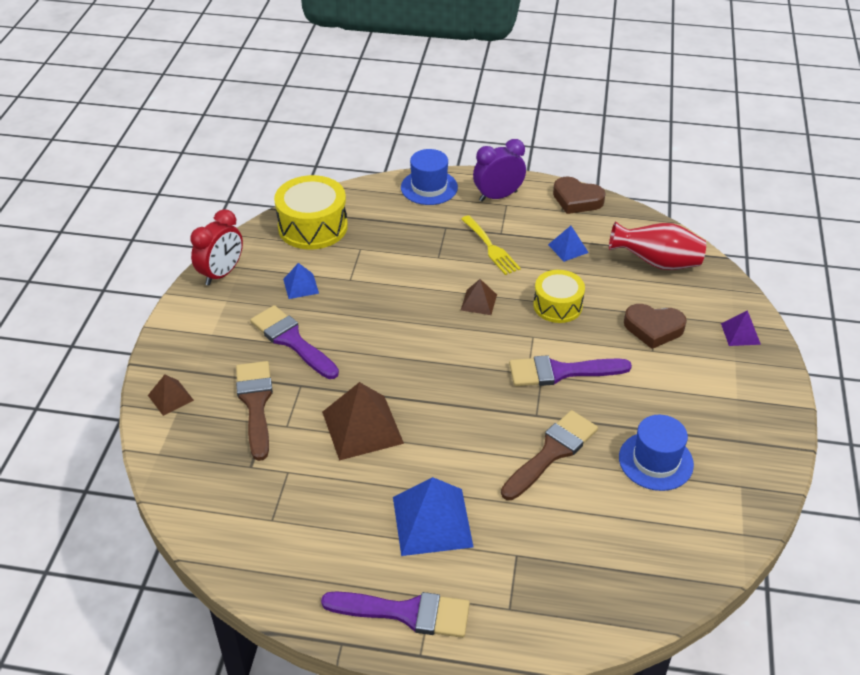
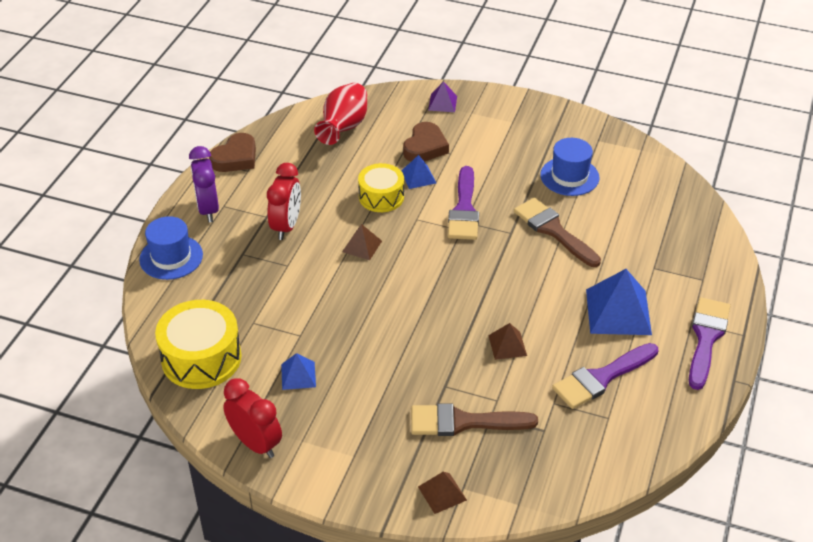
camera: 80 degrees left, 0 degrees up
purple brush [250,305,339,379] -> purple brush moved to [552,343,658,409]
brown pyramid [322,382,404,461] -> brown pyramid [488,323,527,360], size x0.53
yellow fork [461,215,521,275] -> red clock [267,163,301,240]
blue pyramid [548,226,589,262] -> blue pyramid moved to [401,155,436,189]

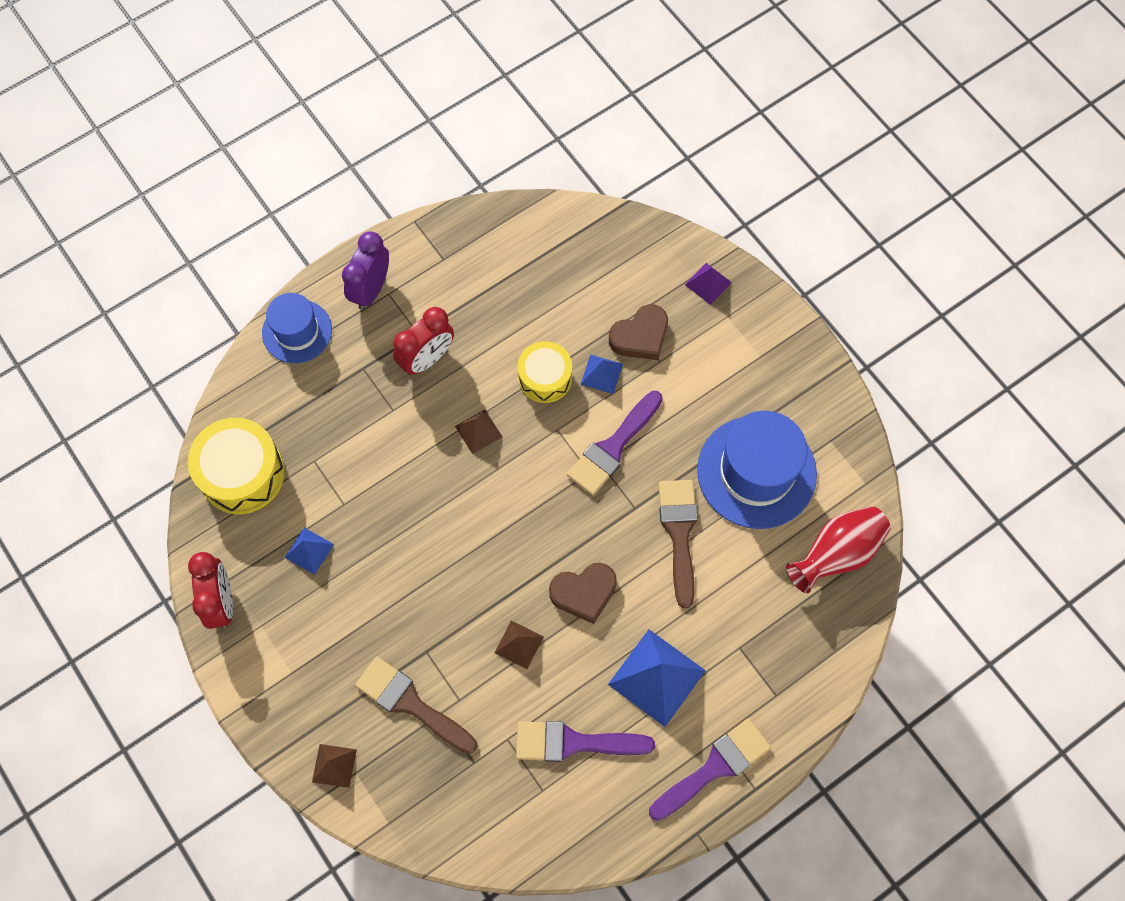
camera: 35 degrees right, 25 degrees up
brown heart [209,133,256,172] -> brown heart moved to [549,563,617,624]
red vase [314,83,367,145] -> red vase moved to [786,506,891,594]
blue hat [540,138,599,196] -> blue hat [697,411,817,529], size x1.64

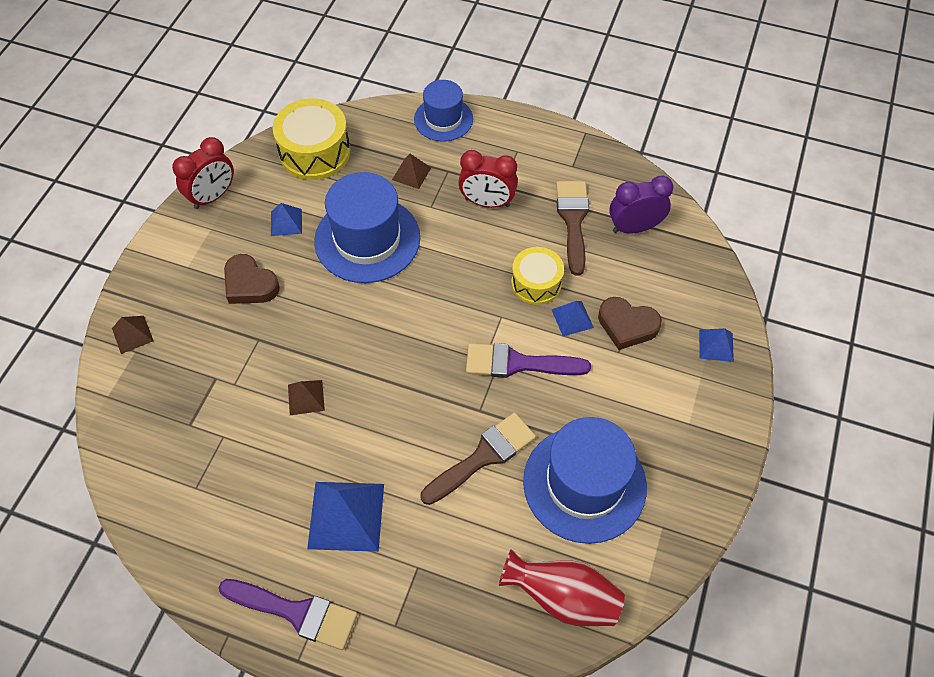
camera: 55 degrees right, 10 degrees down
purple clock [342,232,389,310] -> purple clock moved to [609,175,673,233]
brown brush [355,657,477,754] -> brown brush moved to [556,181,589,276]
brown pyramid [455,409,502,454] -> brown pyramid moved to [392,154,431,189]
purple brush [516,721,655,762] -> none
brown heart [549,563,617,624] -> brown heart moved to [224,254,280,304]
purple pyramid [685,263,732,305] -> blue pyramid [699,328,734,362]
none -> blue hat [314,172,420,283]

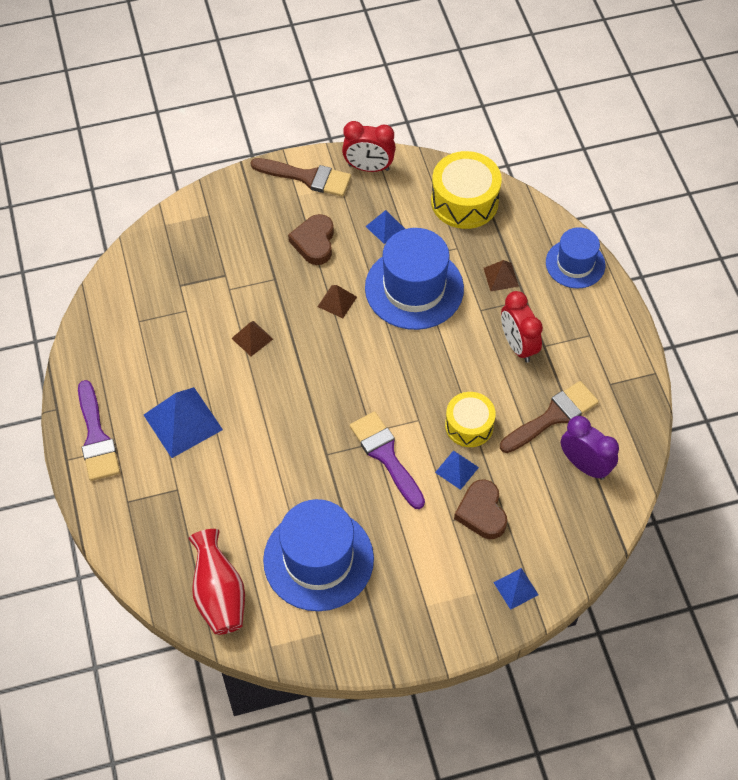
camera: 55 degrees right, 0 degrees up
brown pyramid [112,316,154,354] -> brown pyramid moved to [318,285,357,318]
brown brush [420,412,536,505] -> brown brush moved to [251,158,351,197]

